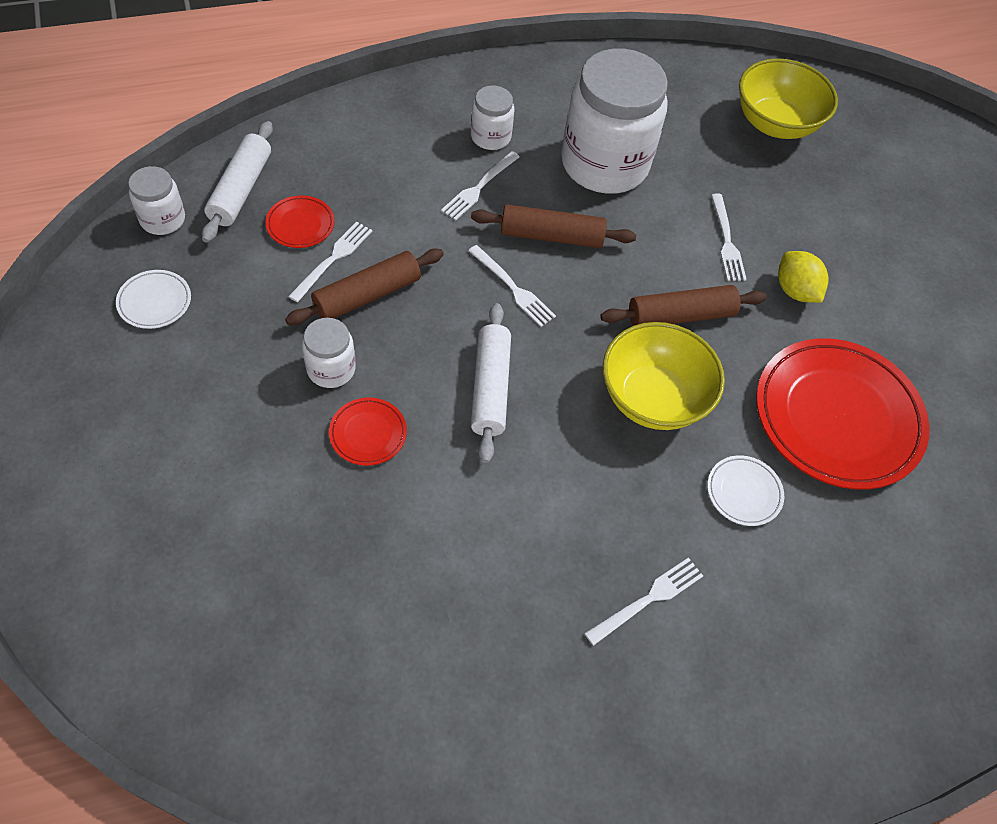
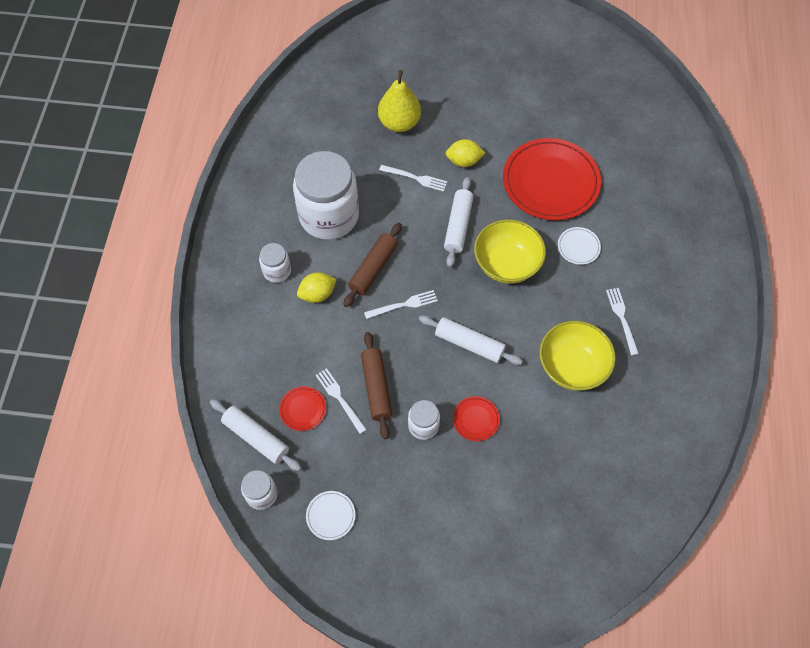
camera: 60 degrees left, 5 degrees up
white fork [441,151,520,220] -> yellow lemon [297,272,337,303]
brown rolling pin [600,285,767,326] -> white rolling pin [444,177,473,267]
yellow bowl [739,58,838,139] -> yellow bowl moved to [540,321,616,391]
none -> yellow pear [378,70,421,132]

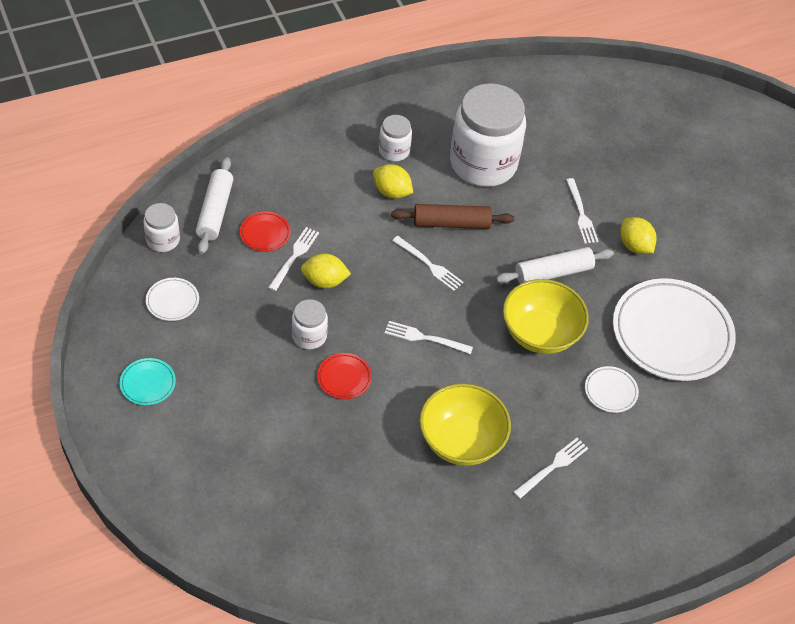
camera: 55 degrees right, 10 degrees down
brown rolling pin [361,332,392,439] -> yellow lemon [301,254,351,288]
yellow pear [378,70,421,132] -> none
white rolling pin [419,315,523,365] -> white fork [385,321,473,354]
red plate [503,138,601,220] -> white plate [613,278,736,381]
none -> turquoise plate [120,358,176,405]

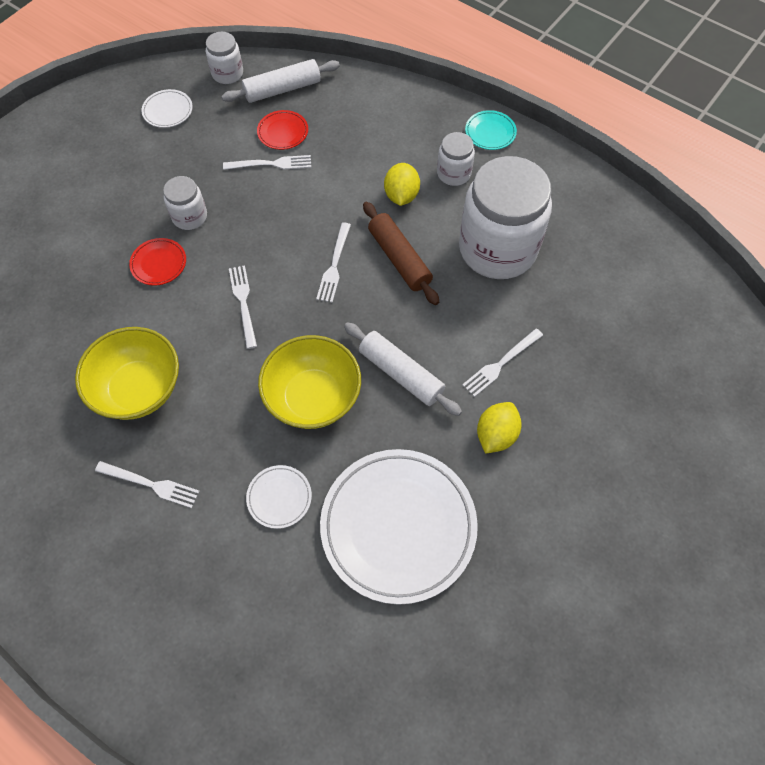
camera: 65 degrees right, 10 degrees up
turquoise plate [120,358,176,405] -> turquoise plate moved to [465,110,517,150]
yellow lemon [301,254,351,288] -> none

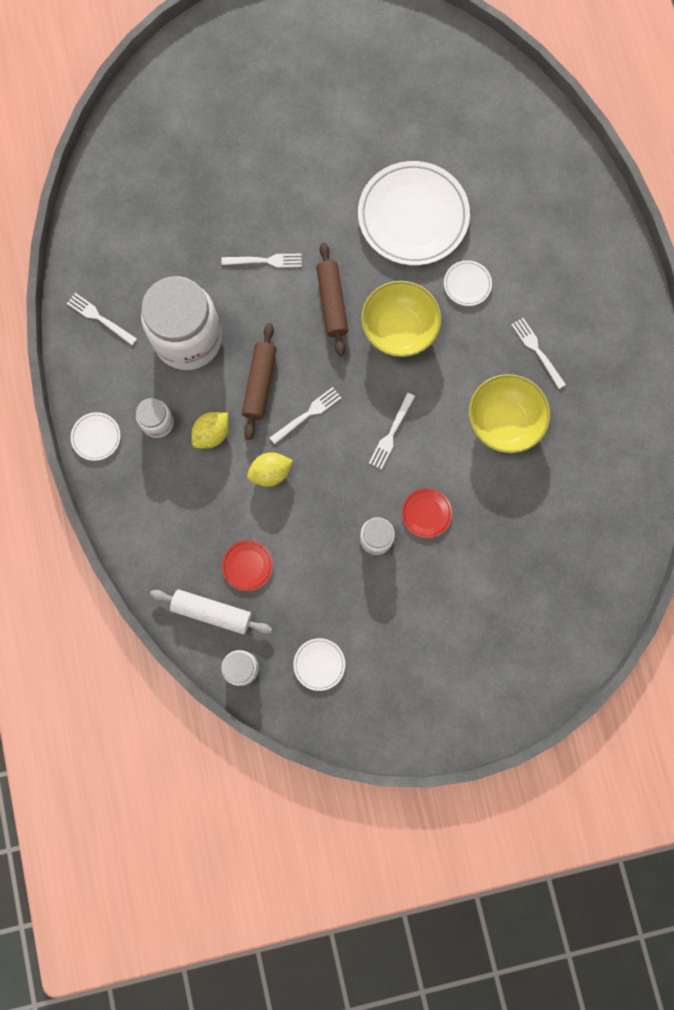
camera: 140 degrees left, 15 degrees up
white fork [223,155,311,170] -> white fork moved to [67,293,137,345]
white rolling pin [344,322,462,416] -> brown rolling pin [316,243,348,356]
turquoise plate [465,110,517,150] -> white plate [71,412,120,461]
yellow lemon [477,402,522,454] -> yellow lemon moved to [247,452,293,487]

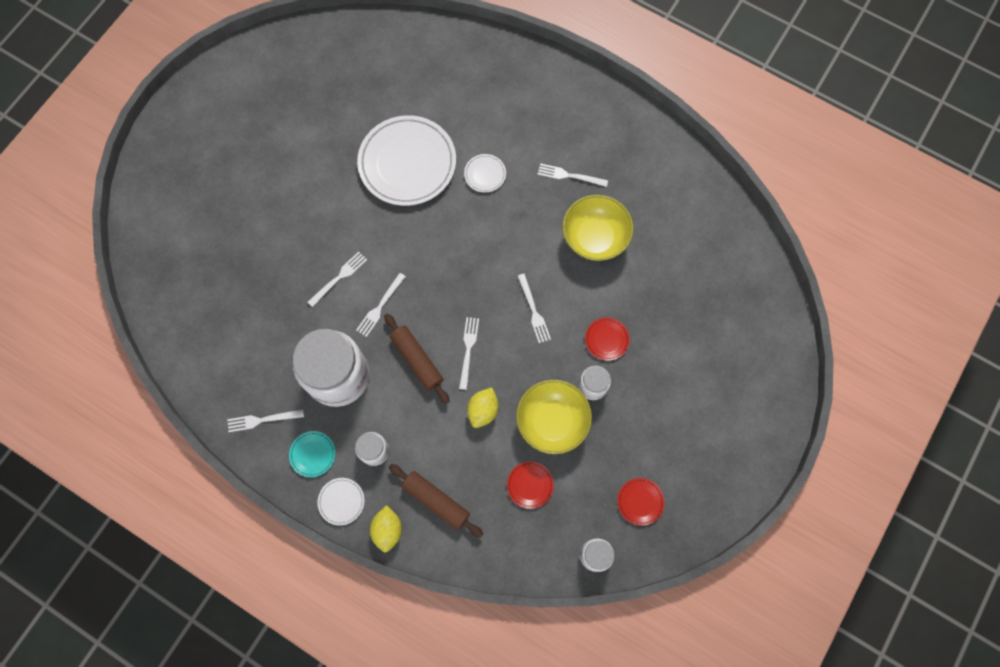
camera: 45 degrees left, 5 degrees down
white rolling pin [150,590,272,634] -> none
yellow lemon [191,412,229,449] -> yellow lemon moved to [370,505,402,553]
white plate [293,638,345,691] -> red plate [618,478,665,526]
brown rolling pin [316,243,348,356] -> brown rolling pin moved to [389,464,483,538]
yellow bowl [361,281,442,357] -> yellow bowl moved to [516,379,592,454]
none -> turquoise plate [289,431,335,477]
none -> white fork [356,273,406,337]

